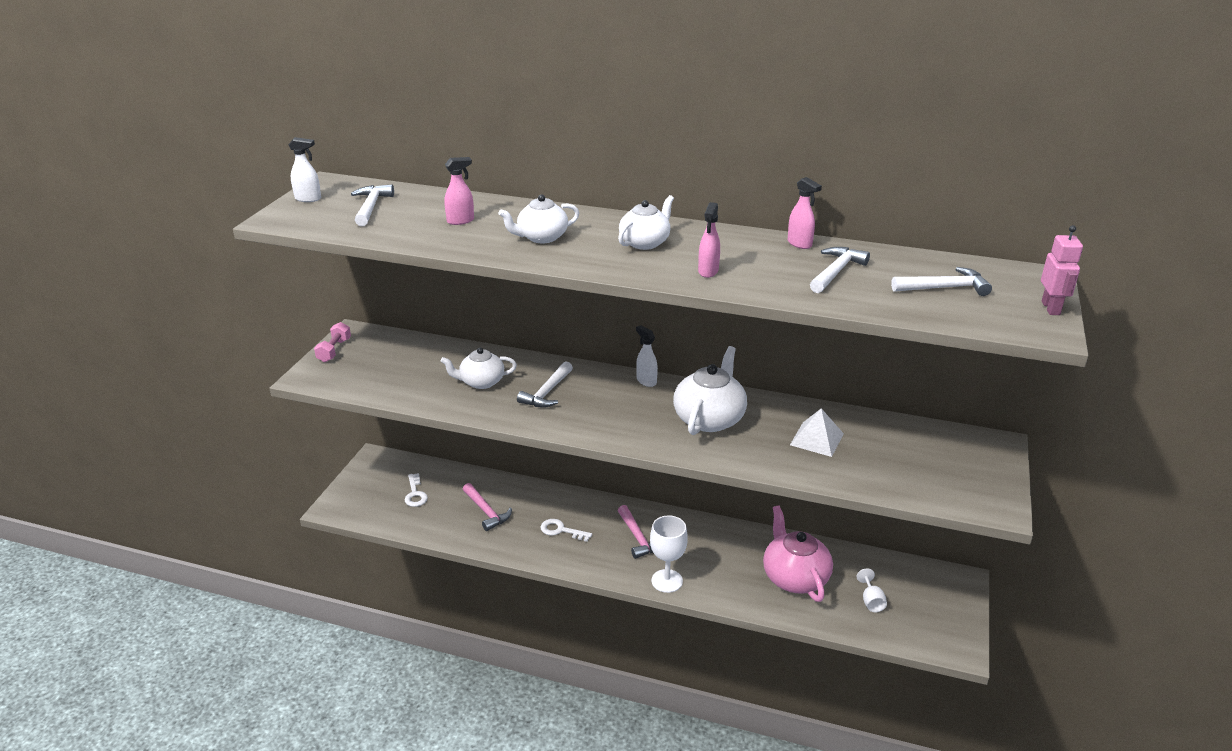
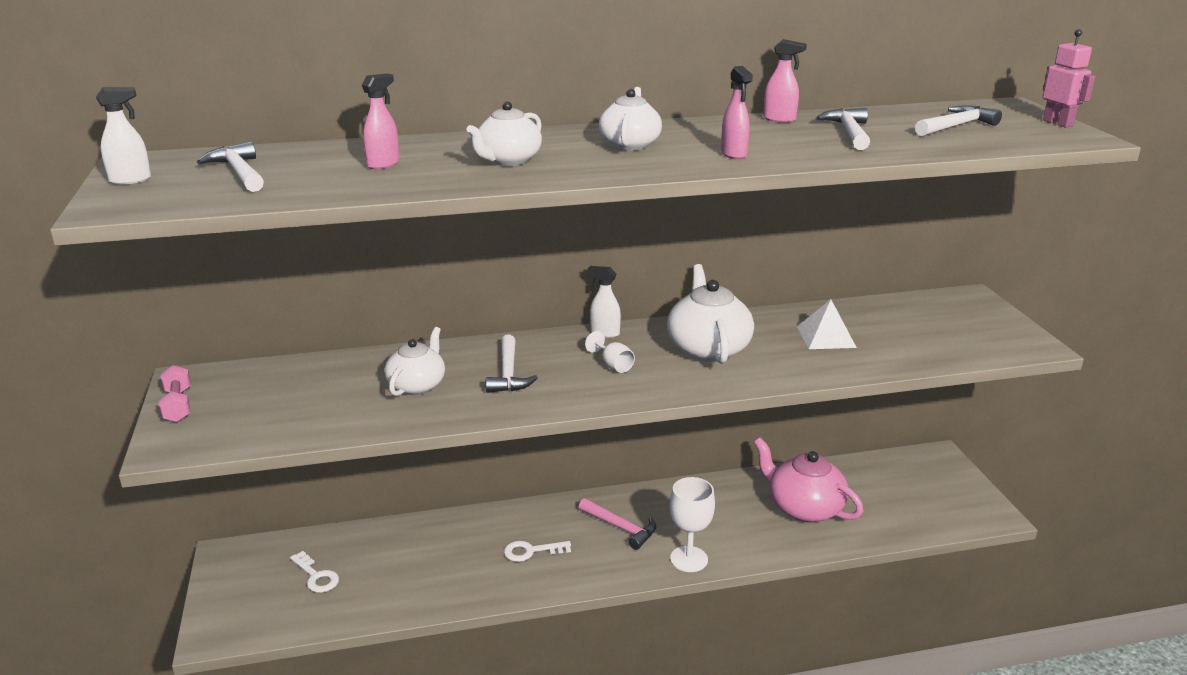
camera: 30 degrees left, 5 degrees down
white teapot [441,348,517,389] -> white teapot turned 150 degrees clockwise [385,327,445,396]
pink hammer [463,483,512,531] -> none
white goblet [856,569,887,612] -> white goblet moved to [585,331,635,373]

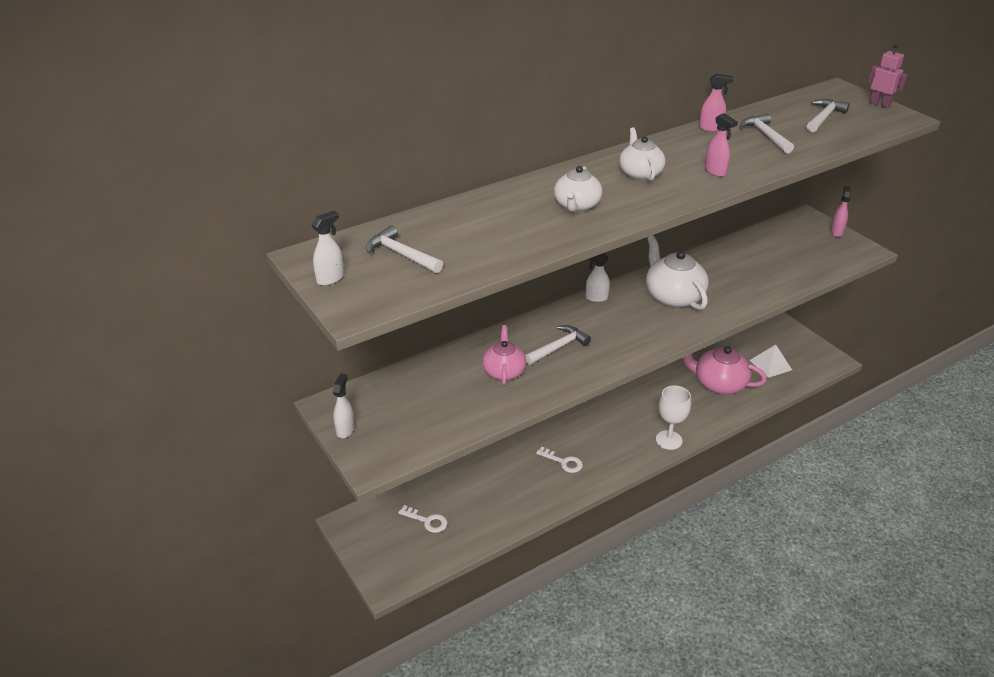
camera: 20 degrees left, 10 degrees up
pink dumbbell [159,365,191,422] -> white spray bottle [333,373,355,438]
pink spray bottle [362,73,399,169] -> pink spray bottle moved to [830,186,851,237]
white teapot [385,327,445,396] -> pink teapot [482,325,527,385]
white hammer [486,335,538,393] -> white hammer turned 105 degrees counterclockwise [525,325,591,365]
white key [504,541,571,562] -> white key turned 120 degrees counterclockwise [536,447,583,473]
pink hammer [579,498,656,550] -> none
white goblet [585,331,635,373] -> none
white pyramid [797,299,857,349] -> white pyramid moved to [750,345,792,378]

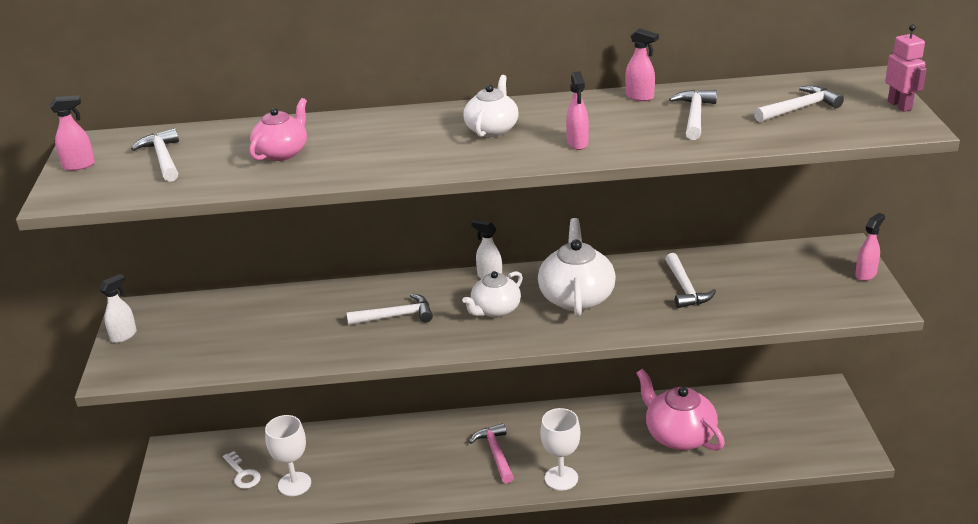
camera: 30 degrees right, 5 degrees down
white spray bottle [311,211,344,286] -> pink spray bottle [50,95,95,171]
pink teapot [482,325,527,385] -> pink teapot moved to [250,98,307,161]
white key [536,447,583,473] -> none
white teapot [554,166,602,212] -> white teapot moved to [462,271,523,318]
white pyramid [750,345,792,378] -> none
none -> white goblet [265,415,311,496]
none -> pink hammer [469,423,514,484]
none -> white hammer [665,253,716,308]

